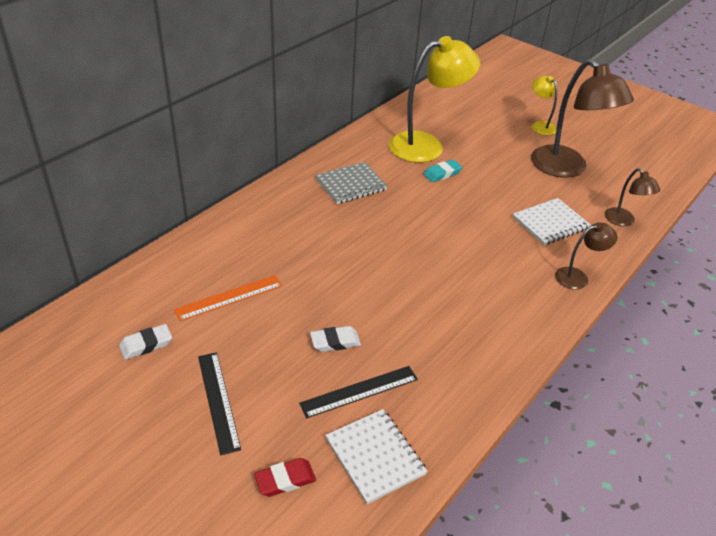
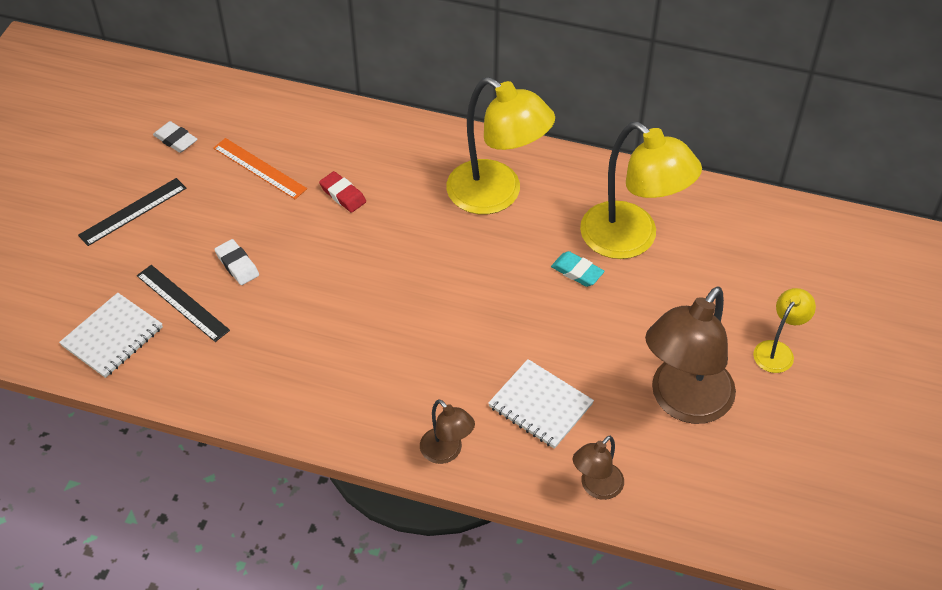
camera: 70 degrees right, 10 degrees up
red eraser [254,458,316,497] -> red eraser moved to [319,171,366,213]
grey notebook [315,162,388,204] -> yellow lamp [446,77,555,214]

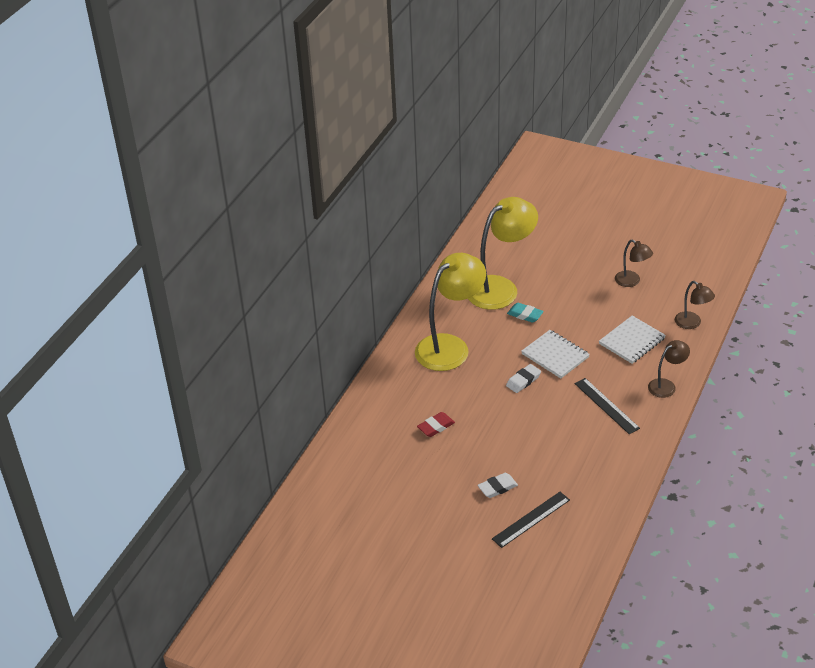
camera: 80 degrees left, 10 degrees down
white notebook [59,293,163,378] -> white notebook moved to [521,330,590,378]
black ruler [78,178,186,246] -> black ruler moved to [574,378,640,434]
white eraser [153,121,197,153] -> white eraser moved to [506,364,541,393]
orange ruler [213,138,307,199] -> none
turquoise eraser [551,251,605,287] -> turquoise eraser turned 75 degrees clockwise [507,303,544,323]
brown lamp [645,286,736,424] -> brown lamp [615,239,653,287], size x0.49
yellow lamp [753,288,816,373] -> none

